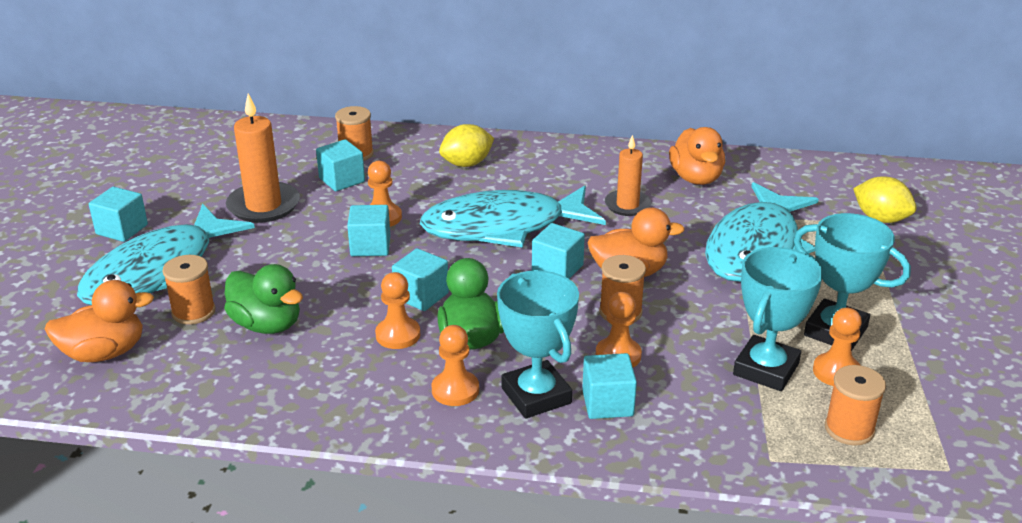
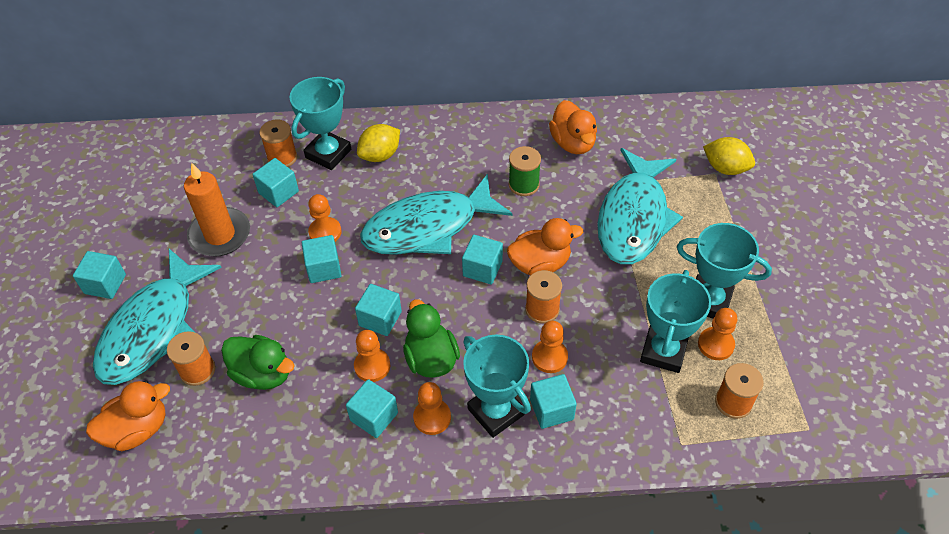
camera: 10 degrees left, 20 degrees up
orange candle [605,135,652,216] -> green spool [509,146,541,196]
none -> turquoise trophy [290,77,351,170]
none -> turquoise cube [346,379,398,438]

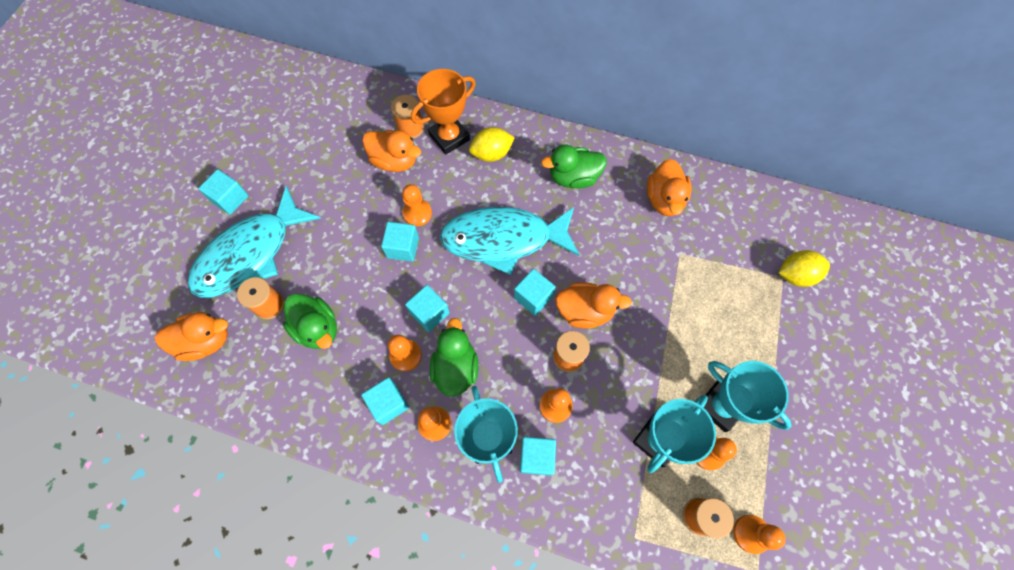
camera: 20 degrees right, 15 degrees up
orange candle [184,163,250,257] -> none
turquoise cube [253,158,299,207] -> orange duck [362,130,421,172]
turquoise trophy [290,77,351,170] -> orange trophy [411,69,476,155]
green spool [509,146,541,196] -> none
turquoise fish [597,148,683,264] -> none
yellow lemon [703,137,755,175] -> yellow lemon turned 60 degrees counterclockwise [779,250,830,287]
none -> green duck [541,145,607,189]
none -> orange pawn [733,515,786,554]

